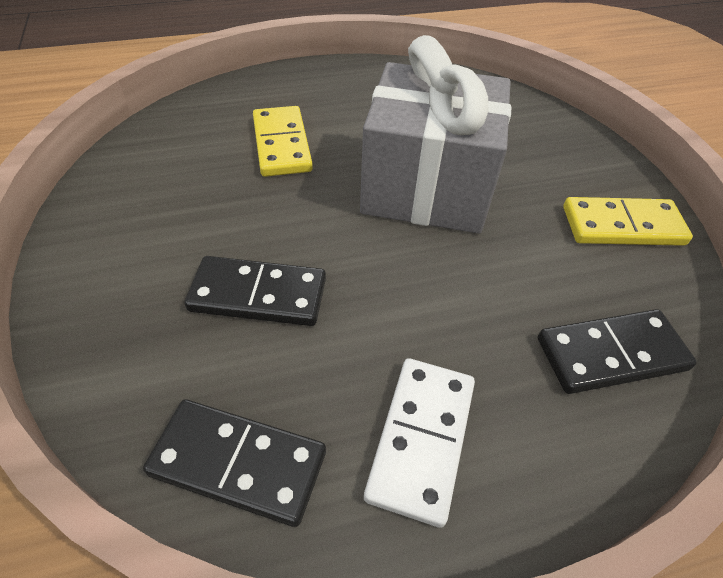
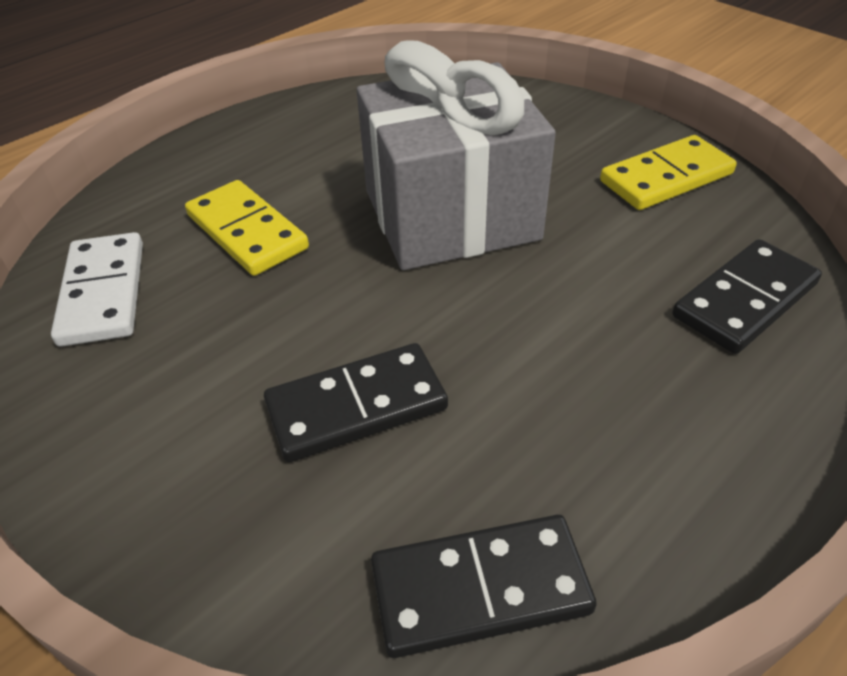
camera: 25 degrees left, 5 degrees down
white domino [364,358,475,528] -> white domino moved to [51,232,143,347]

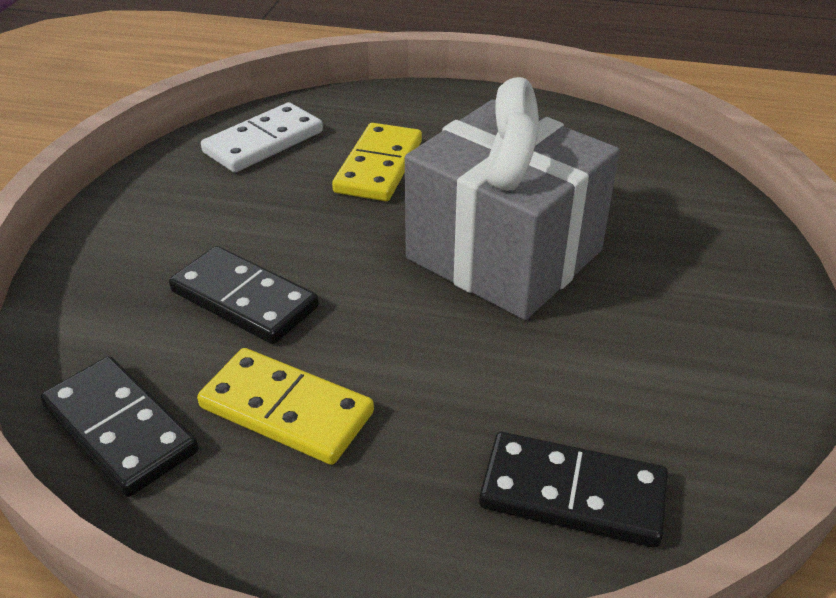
camera: 55 degrees right, 5 degrees down
yellow domino [600,135,737,210] -> yellow domino moved to [197,348,374,465]

